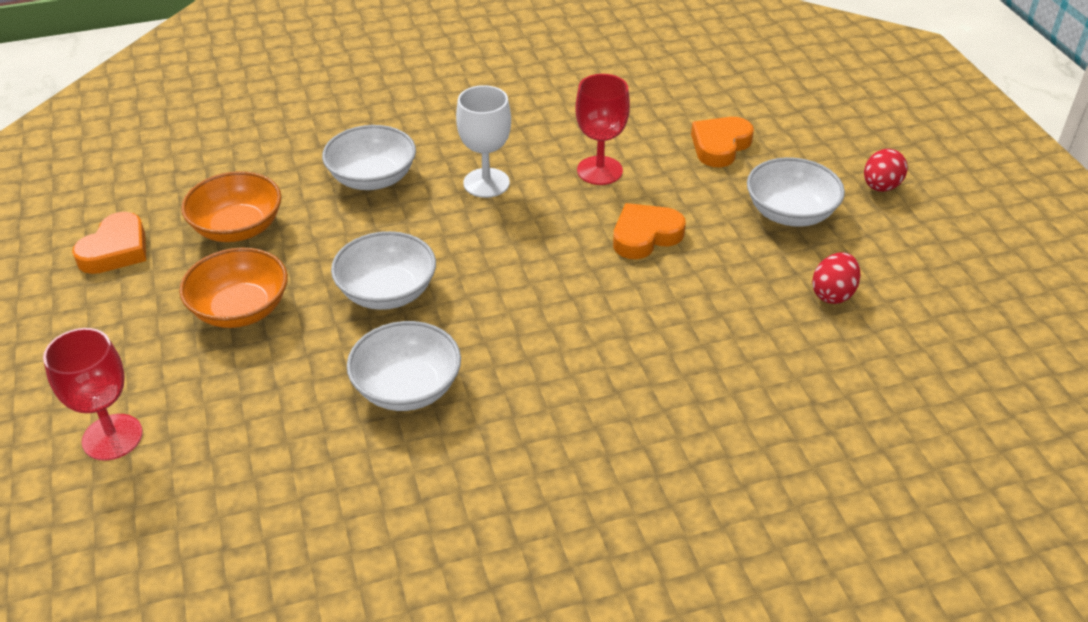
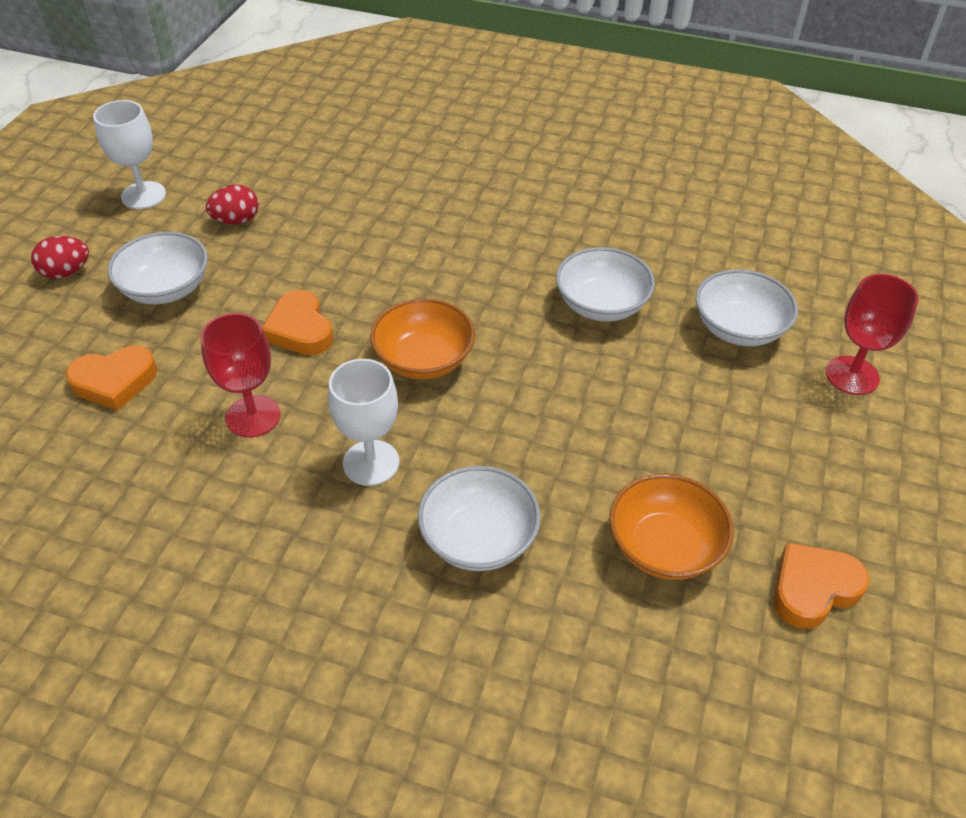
camera: 145 degrees left, 5 degrees up
orange bowl [179,248,288,328] -> orange bowl moved to [370,298,475,379]
white bowl [331,231,436,310] -> white bowl moved to [696,269,798,346]
orange heart [613,203,686,259] -> orange heart turned 60 degrees clockwise [262,290,334,355]
none -> white goblet [93,100,166,209]

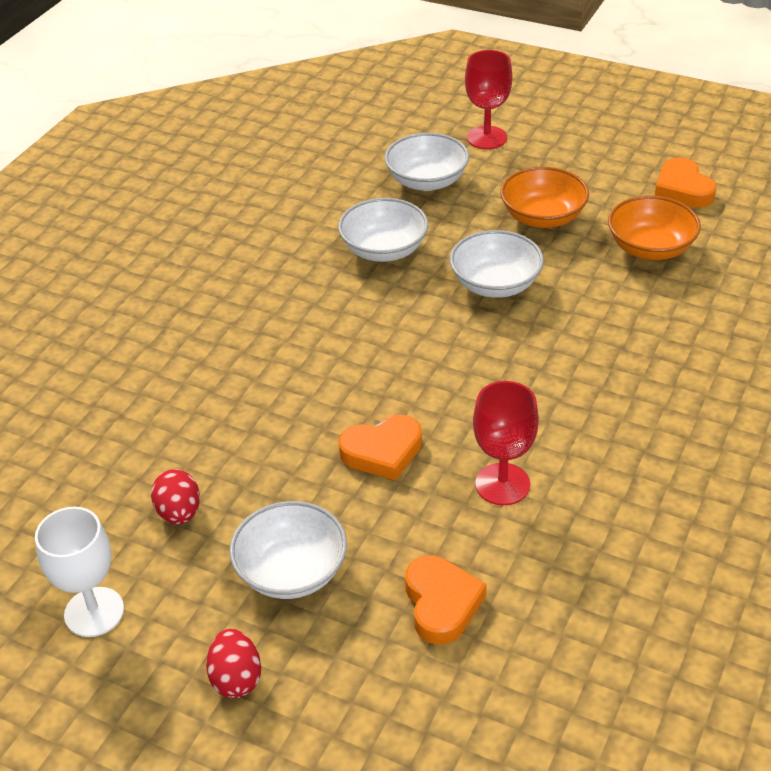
camera: 80 degrees left, 5 degrees down
white goblet [328,359,400,486] -> none
orange bowl [370,298,475,379] -> orange bowl moved to [500,167,589,228]
white bowl [418,466,541,571] -> white bowl moved to [450,230,544,298]

